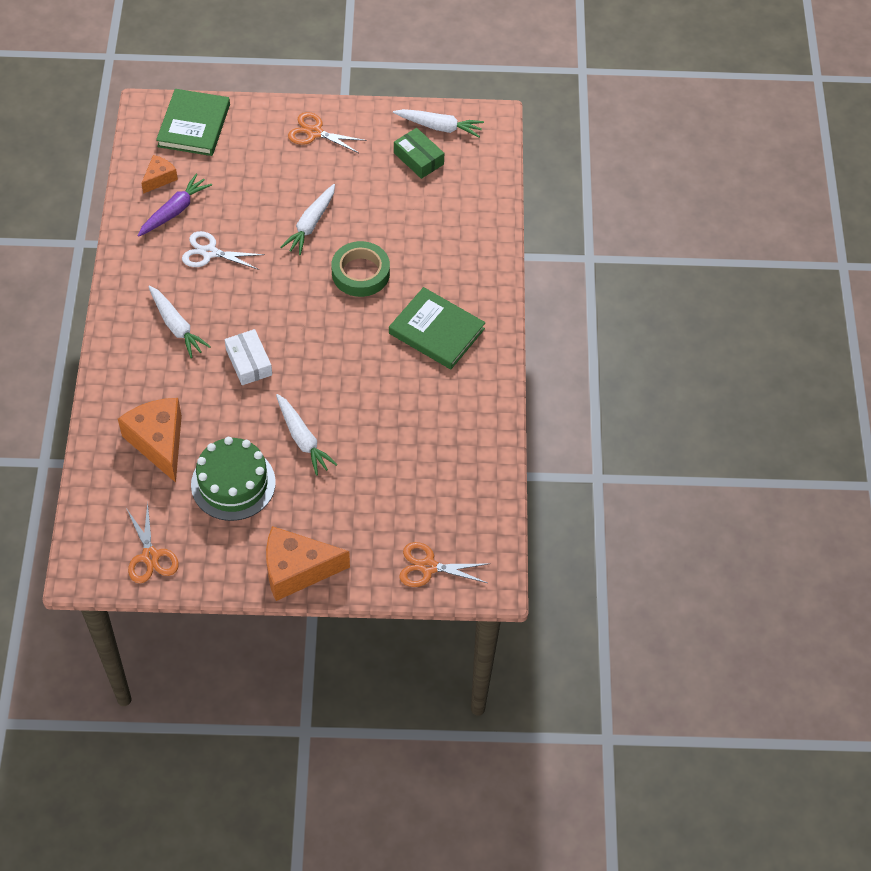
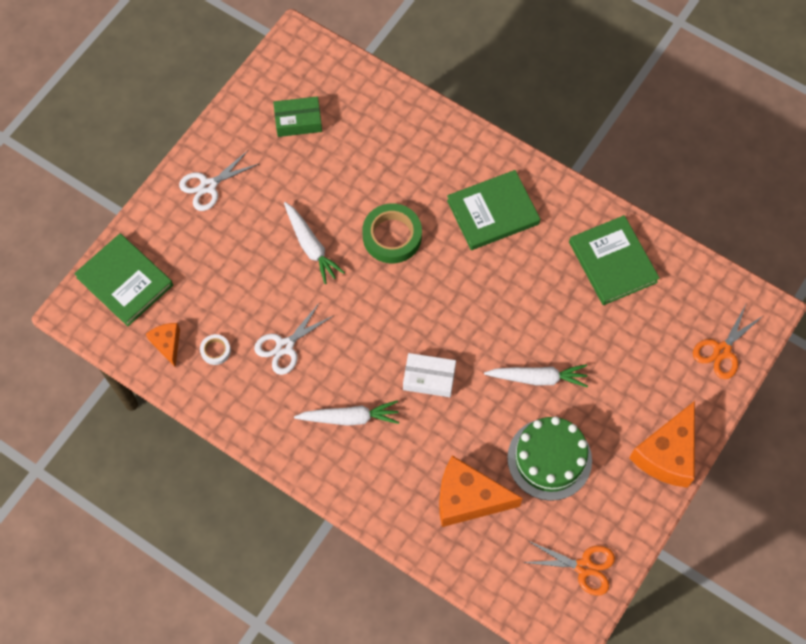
camera: 55 degrees left, 10 degrees up
purple carrot [137,174,212,237] -> white tape [200,334,231,365]
orange scissors [288,112,367,153] -> white scissors [179,151,259,211]
white carrot [393,109,484,137] -> none
none -> green book [569,215,660,305]

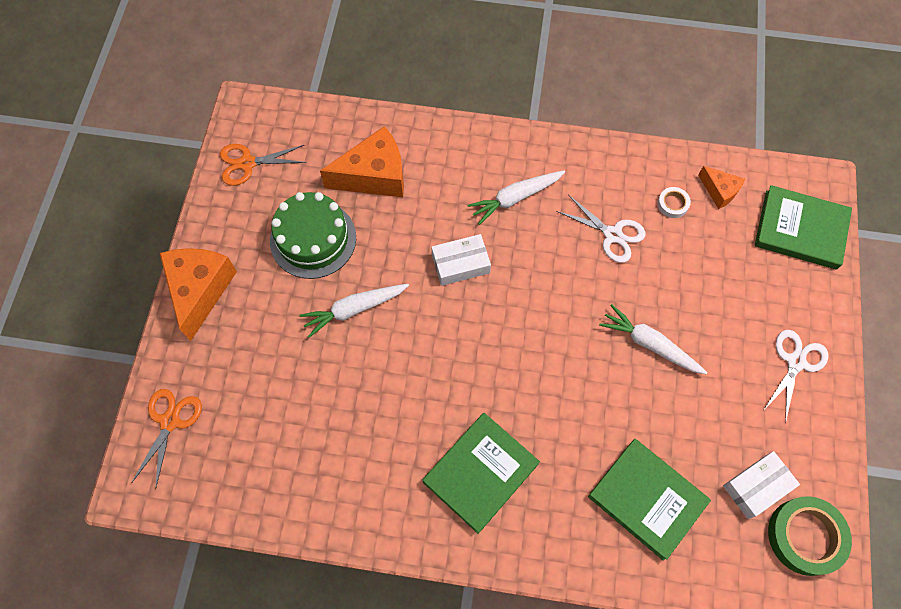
camera: 155 degrees right, 0 degrees up
white scissors [254,302,333,375] -> white scissors turned 105 degrees clockwise [556,195,646,263]
green box [273,96,322,137] -> white box [723,451,800,519]
green tape [362,203,422,263] -> green tape moved to [768,496,852,576]
green book [569,215,660,305] -> green book moved to [588,439,711,561]

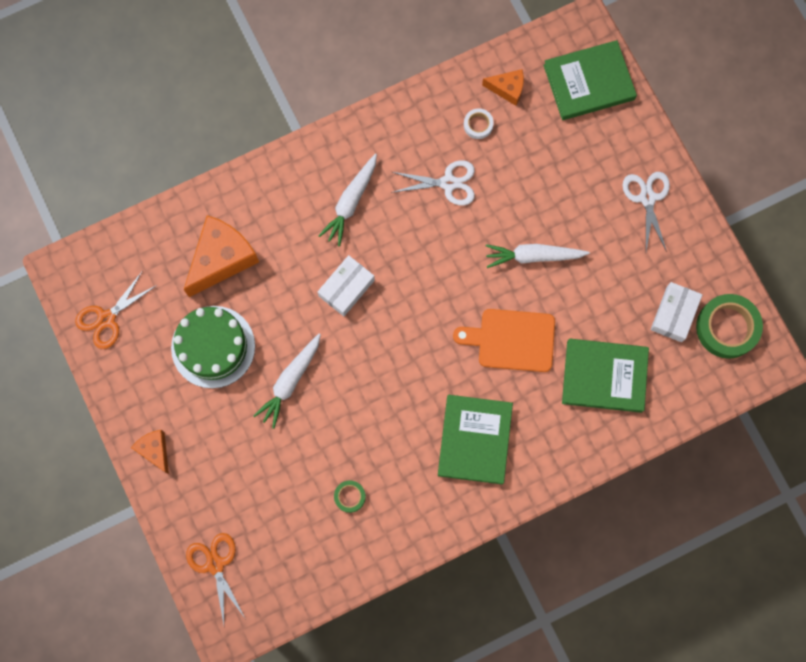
camera: 35 degrees left, 10 degrees up
orange cheese [160,248,237,341] -> orange cheese [131,430,169,474], size x0.53
none -> green tape [334,480,366,513]
none -> orange cutting board [453,309,555,372]

